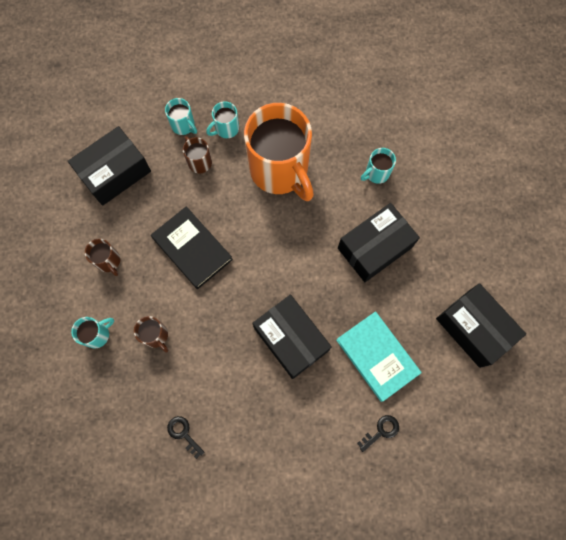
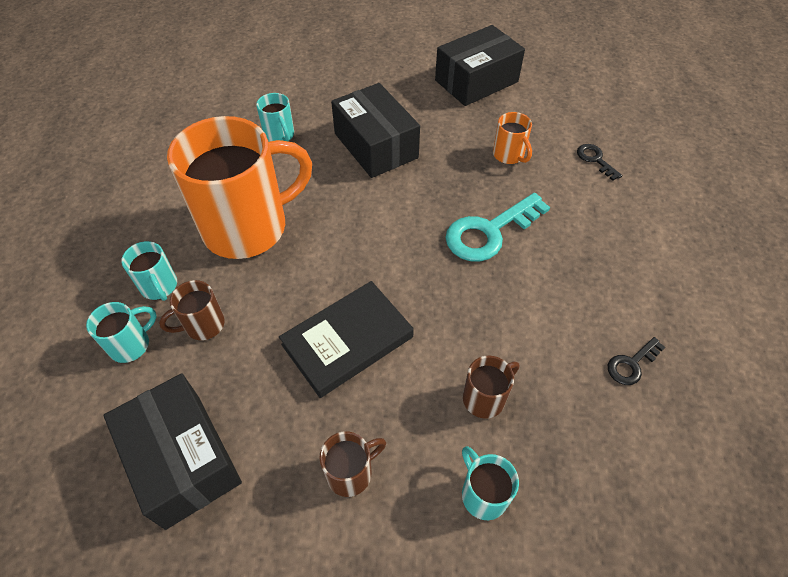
camera: 85 degrees left, 20 degrees down
black box [252,295,332,379] -> turquoise key [445,193,550,262]
turquoise book [336,312,421,402] -> orange mug [493,112,532,164]

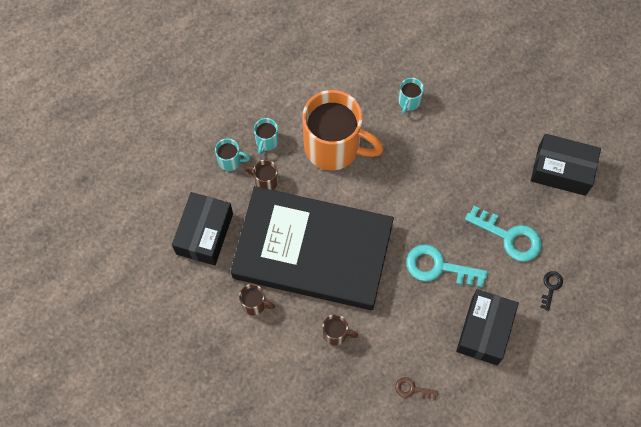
camera: 50 degrees right, 15 degrees up
black book [279,281,414,398] -> black book [231,186,394,310], size x2.14
black box [331,83,420,178] -> black box moved to [456,289,519,365]
turquoise mug [462,446,519,520] -> none
orange mug [493,112,532,164] -> turquoise key [465,206,542,262]
black key [608,337,665,385] -> brown key [395,377,438,400]

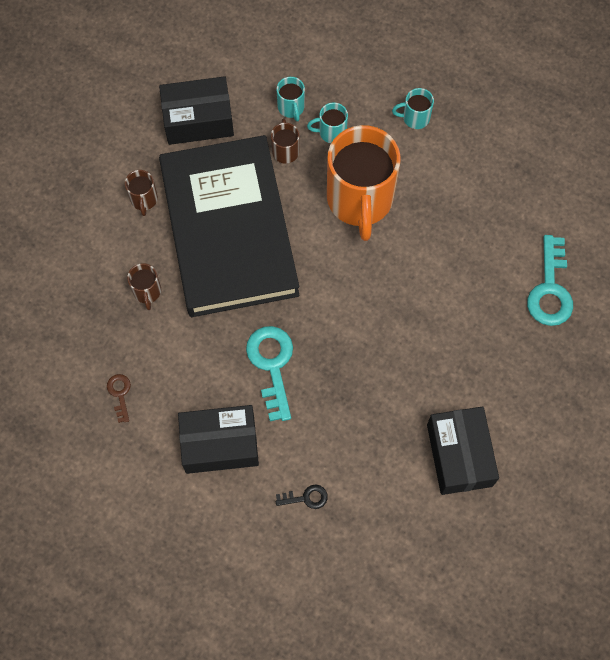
camera: 65 degrees right, 0 degrees up
turquoise mug [398,78,424,114] -> turquoise mug moved to [392,88,434,129]
turquoise key [465,206,542,262] -> turquoise key moved to [527,235,573,326]

